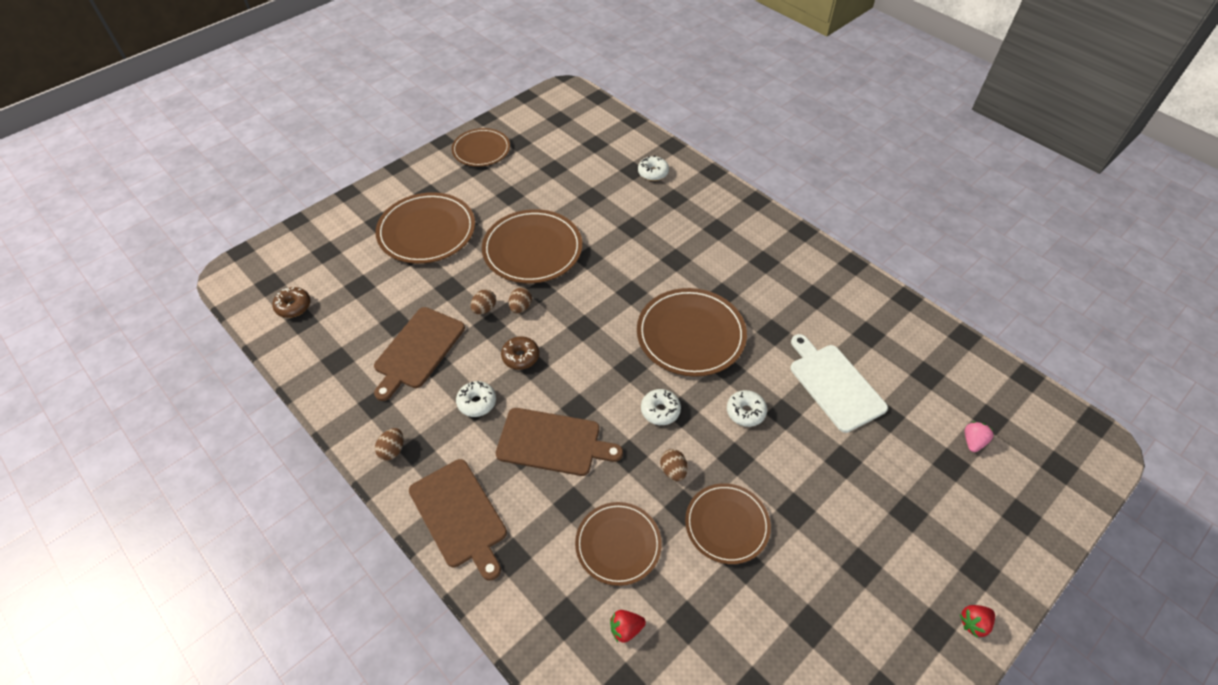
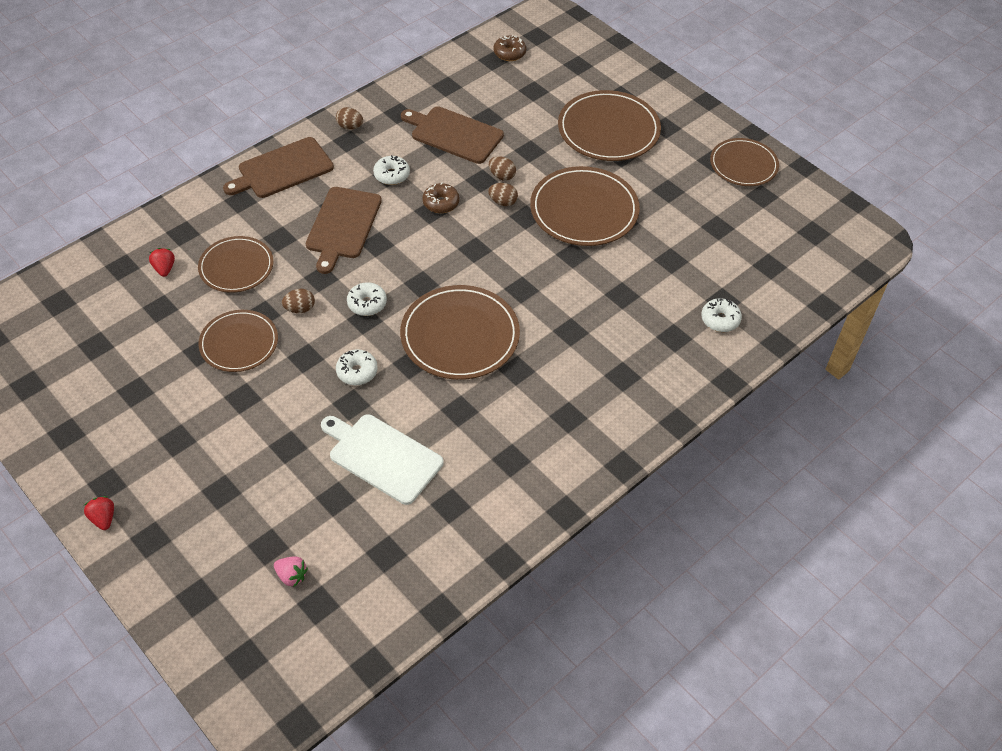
camera: 90 degrees right, 0 degrees up
white cutting board [790,334,888,433] -> white cutting board turned 120 degrees counterclockwise [321,414,444,505]

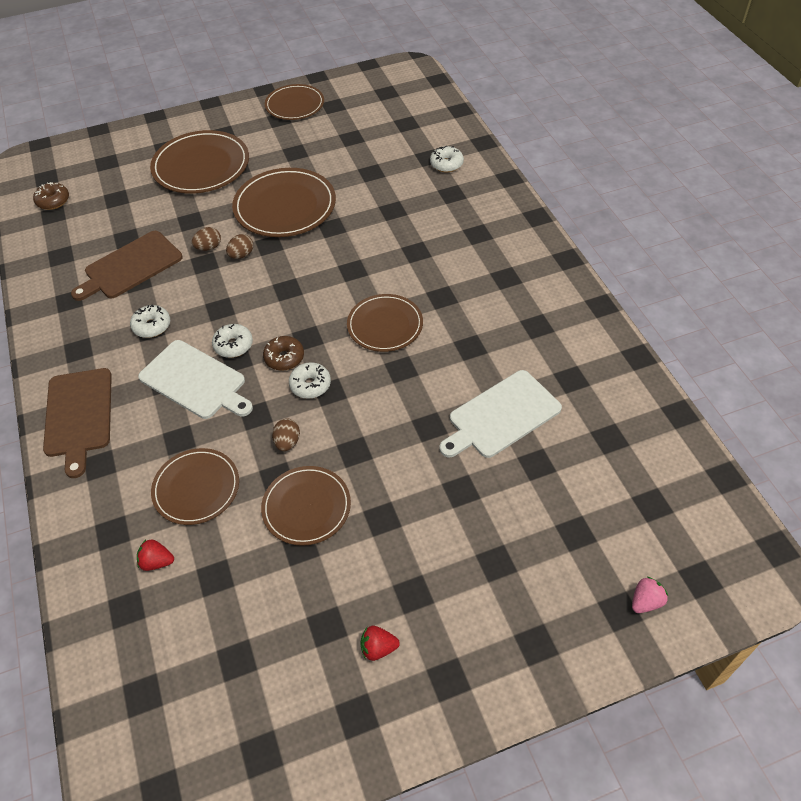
camera: 65 degrees left, 0 degrees up
red strawberry [84,496,114,530] -> red strawberry moved to [360,626,400,661]
pink strawberry [274,556,308,587] -> pink strawberry moved to [632,577,668,613]
brown cutting board [306,187,382,274] -> white cutting board [138,340,253,419]
brown egg [336,107,363,129] -> none
white donut [336,349,378,385] -> white donut moved to [212,324,253,358]
brown plate [400,285,520,380] -> brown plate [347,294,423,352], size x0.65
brown donut [422,182,459,213] -> brown donut moved to [263,336,304,371]

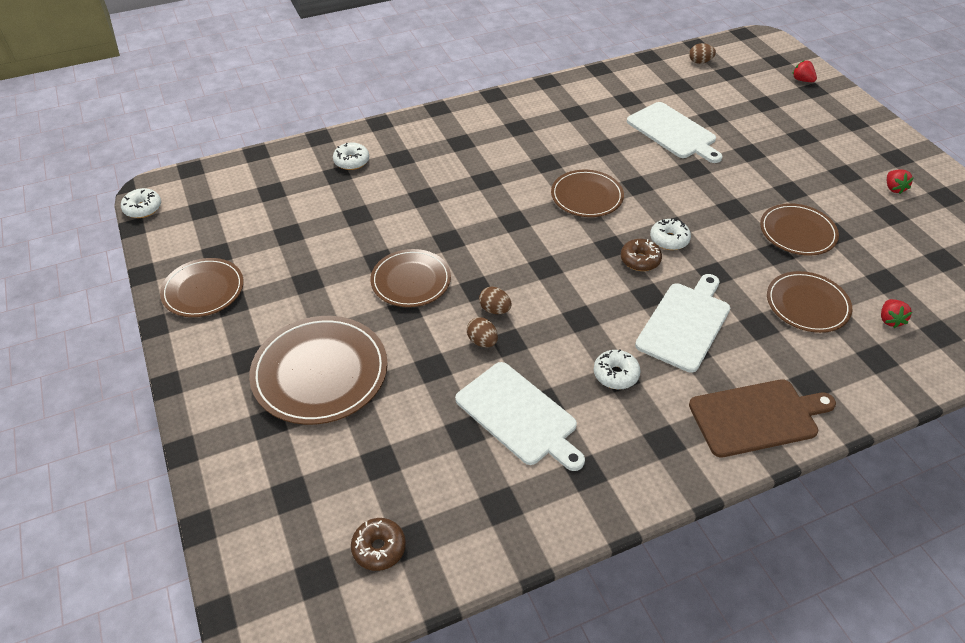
camera: 95 degrees left, 5 degrees down
brown cutting board [71,231,183,301] -> white cutting board [455,362,585,471]
white donut [212,324,253,358] -> white donut moved to [121,188,161,218]
brown plate [232,168,336,237] -> brown plate [370,249,451,307], size x0.65
brown egg [272,418,300,451] -> brown egg moved to [689,43,716,64]
pink strawberry [632,577,668,613] -> red strawberry [792,60,817,82]

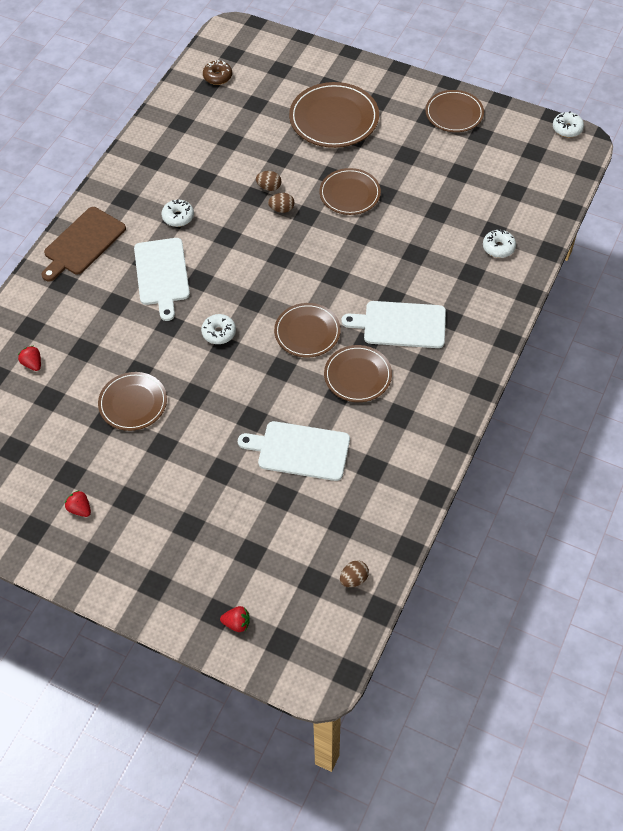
camera: 140 degrees right, 10 degrees up
white cutting board [455,362,585,471] -> white cutting board moved to [341,301,446,348]
brown donut [621,239,662,271] -> none
brown plate [767,271,852,333] -> brown plate moved to [324,345,392,402]

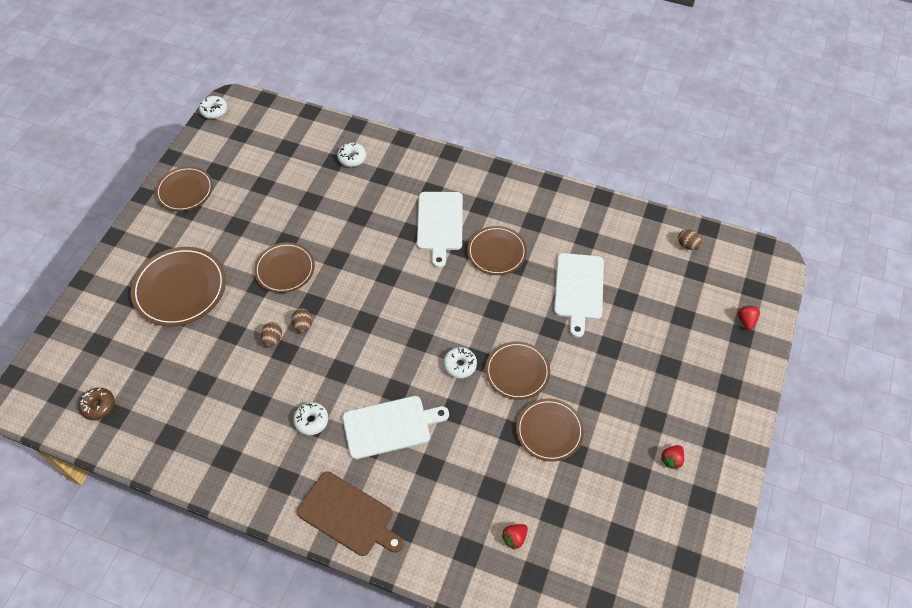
camera: 95 degrees left, 0 degrees up
brown plate [274,303,341,358] -> brown plate moved to [485,341,550,400]

